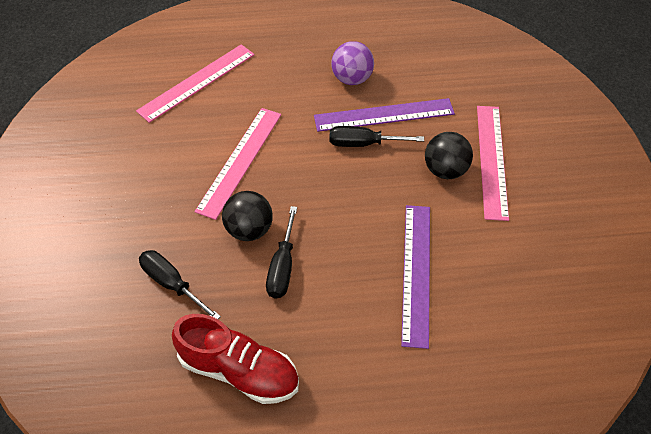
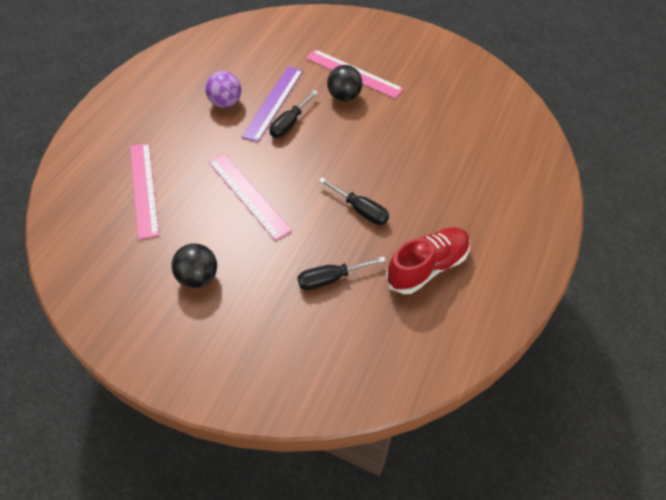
camera: 60 degrees left, 0 degrees up
black ball [222,191,273,241] -> black ball moved to [171,243,217,288]
purple ruler [401,205,430,349] -> none

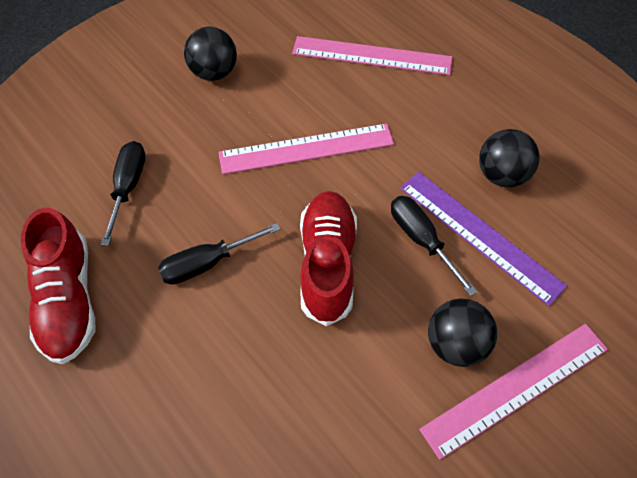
camera: 115 degrees right, 5 degrees up
purple ball [205,71,241,108] -> black ball [479,129,540,187]
none -> red shoe [300,191,357,326]

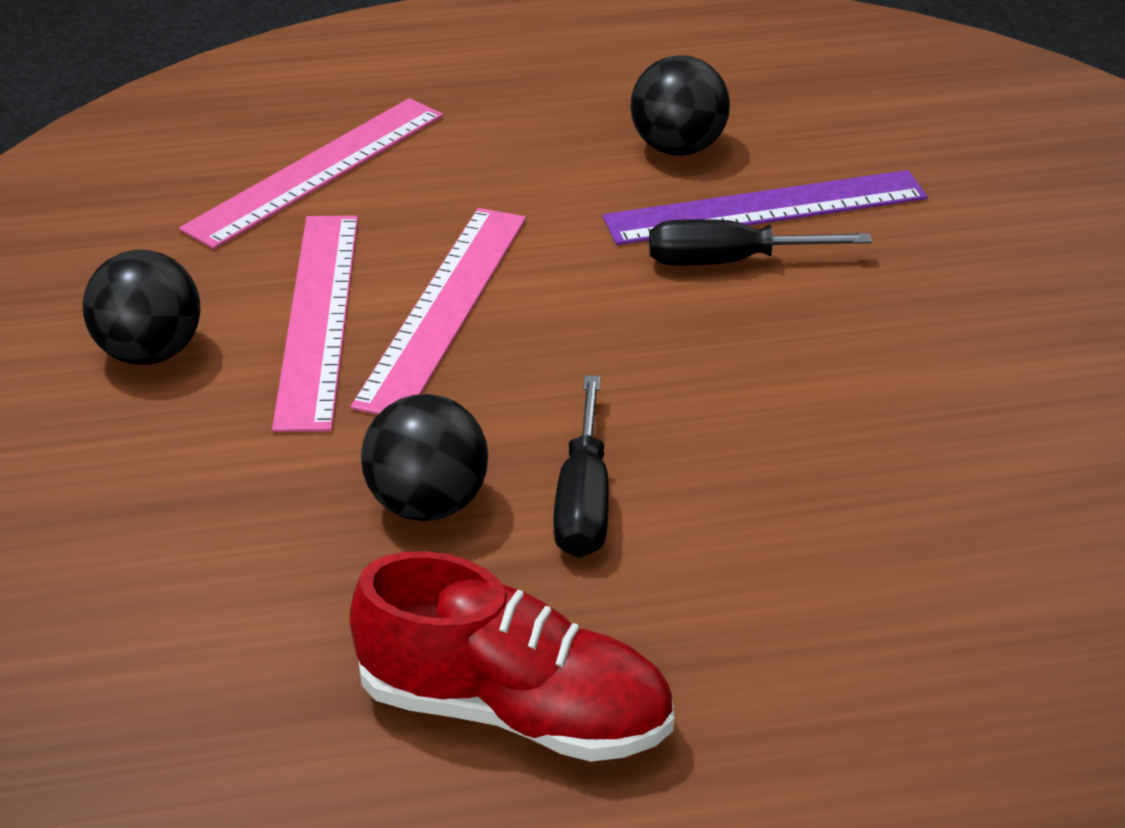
camera: 60 degrees left, 20 degrees down
black screwdriver [101,141,146,246] -> none
red shoe [300,191,357,326] -> none
pink ruler [419,324,608,460] -> pink ruler moved to [272,216,358,432]
black ball [428,298,497,367] -> black ball moved to [361,394,488,521]

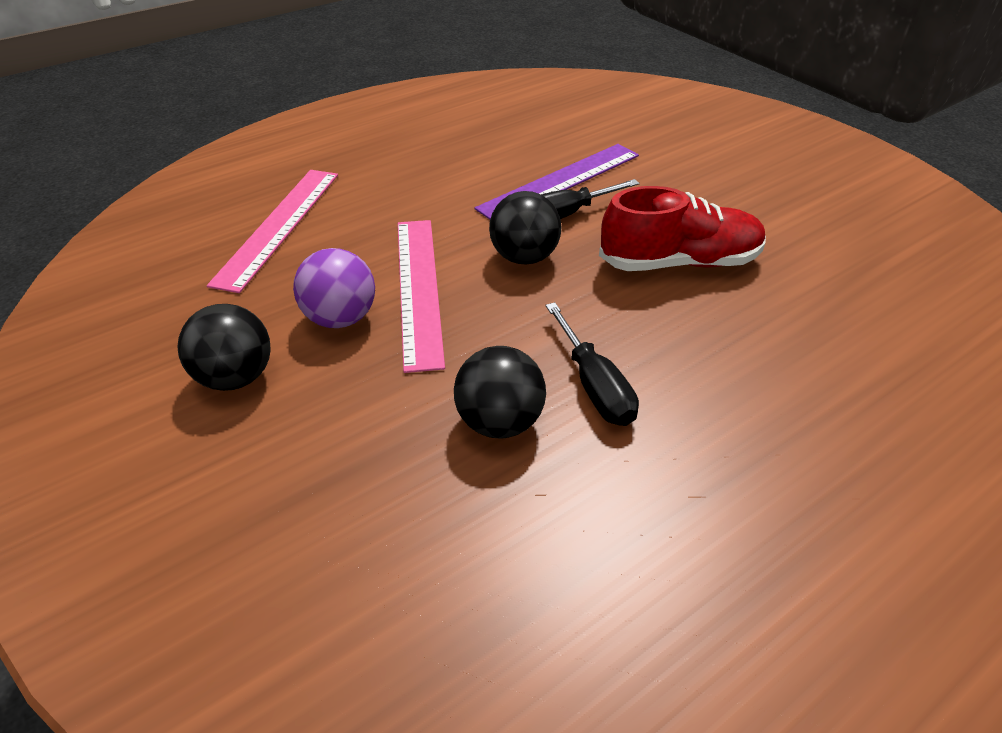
camera: 25 degrees left, 5 degrees up
pink ruler [272,216,358,432] -> purple ball [293,248,375,328]
red shoe [350,551,674,762] -> red shoe moved to [599,186,766,271]
black ball [630,55,730,156] -> black ball moved to [489,191,562,265]

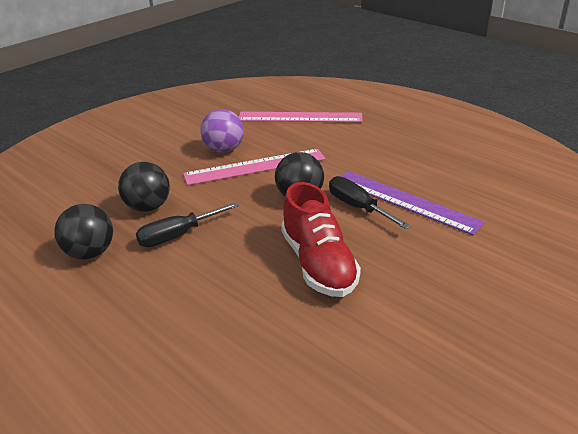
camera: 80 degrees right, 10 degrees down
black ball [177,304,271,391] -> black ball moved to [55,204,113,259]

